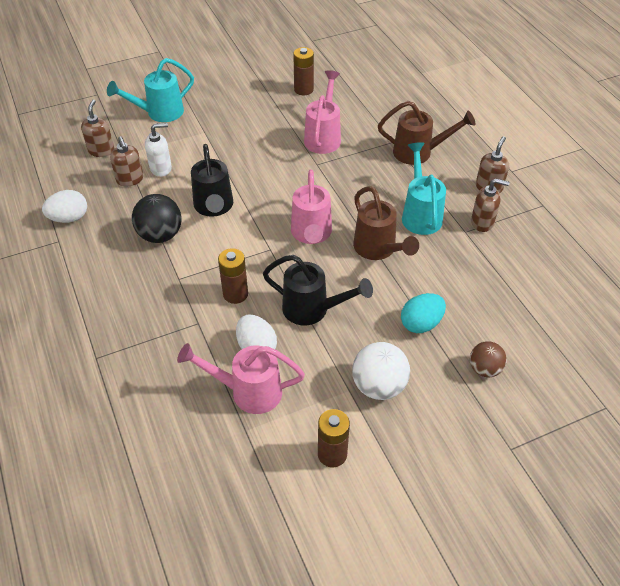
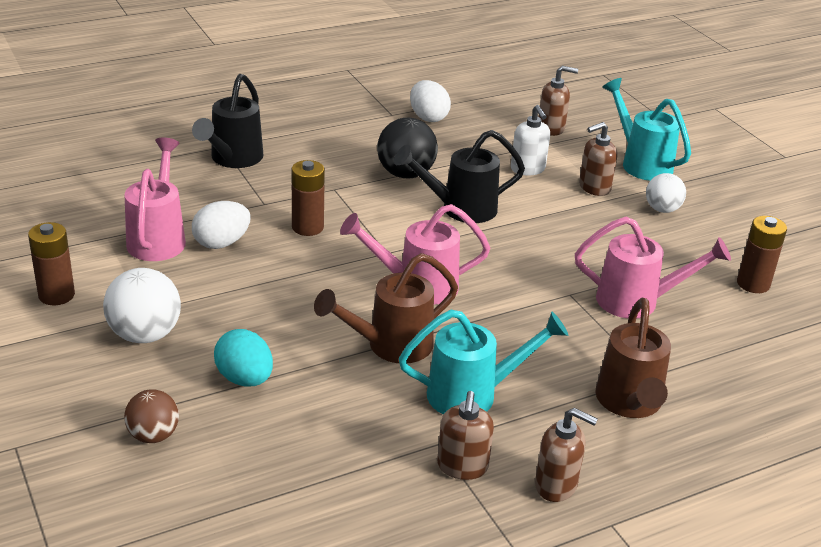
camera: 85 degrees right, 15 degrees down
brown soap dispenser [110,137,144,187] -> brown soap dispenser moved to [579,122,617,196]
black watering can [263,255,373,325] -> black watering can moved to [192,74,263,168]
none -> white ball [646,173,686,213]

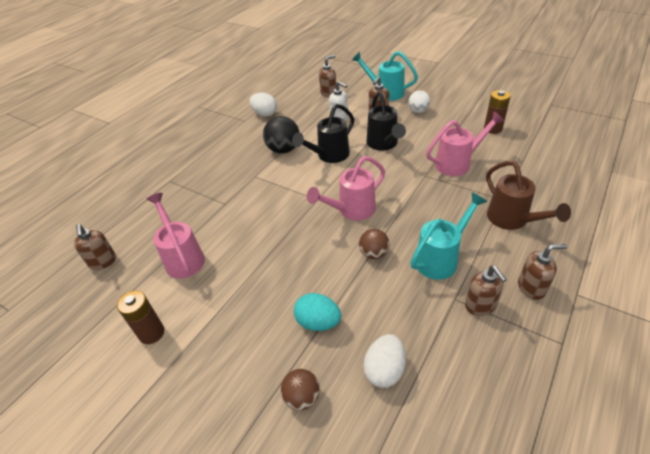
camera: 25 degrees left, 10 degrees up
white ball [103,268,181,343] -> none
black watering can [192,74,263,168] -> black watering can moved to [366,91,406,150]
white egg [192,201,251,249] -> white egg moved to [363,334,406,388]
brown battery [292,160,325,236] -> none
brown watering can [314,253,458,363] -> brown ball [359,229,389,259]
none -> brown soap dispenser [74,224,116,270]

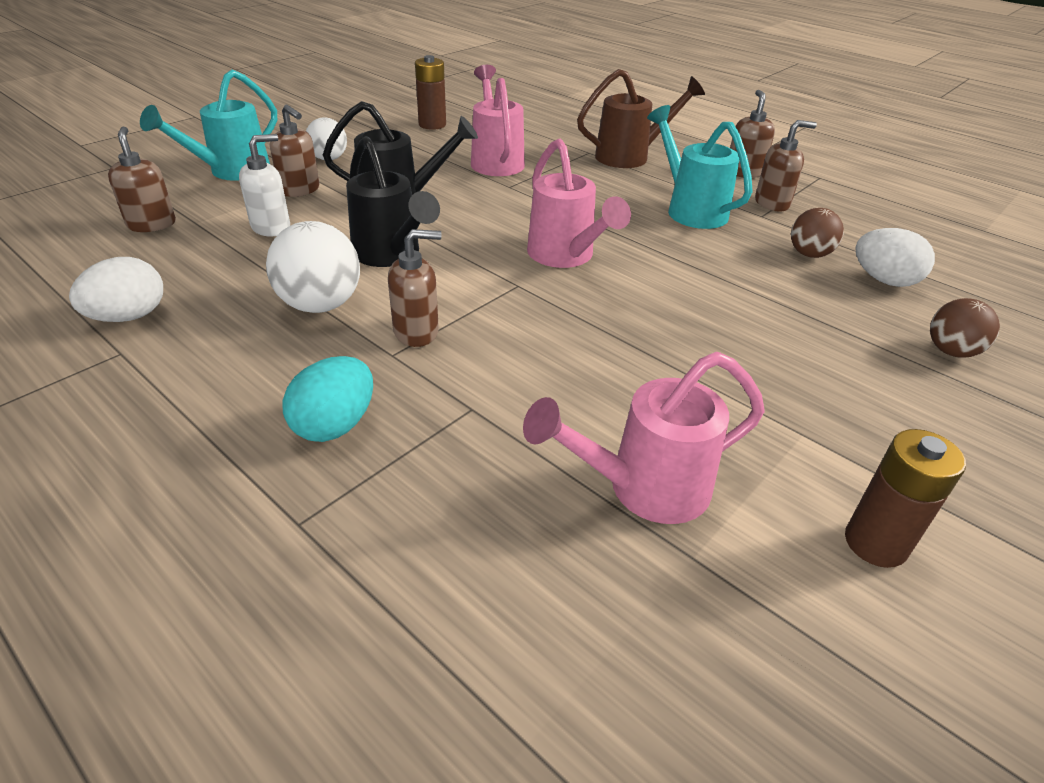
camera: 85 degrees left, 5 degrees down
brown soap dispenser [74,224,116,270] -> brown soap dispenser moved to [388,229,441,347]
black ball [263,116,299,154] -> white ball [266,221,360,313]
turquoise egg [294,293,341,331] -> turquoise egg moved to [282,356,373,442]
brown ball [359,229,389,259] -> brown ball moved to [791,208,844,258]

